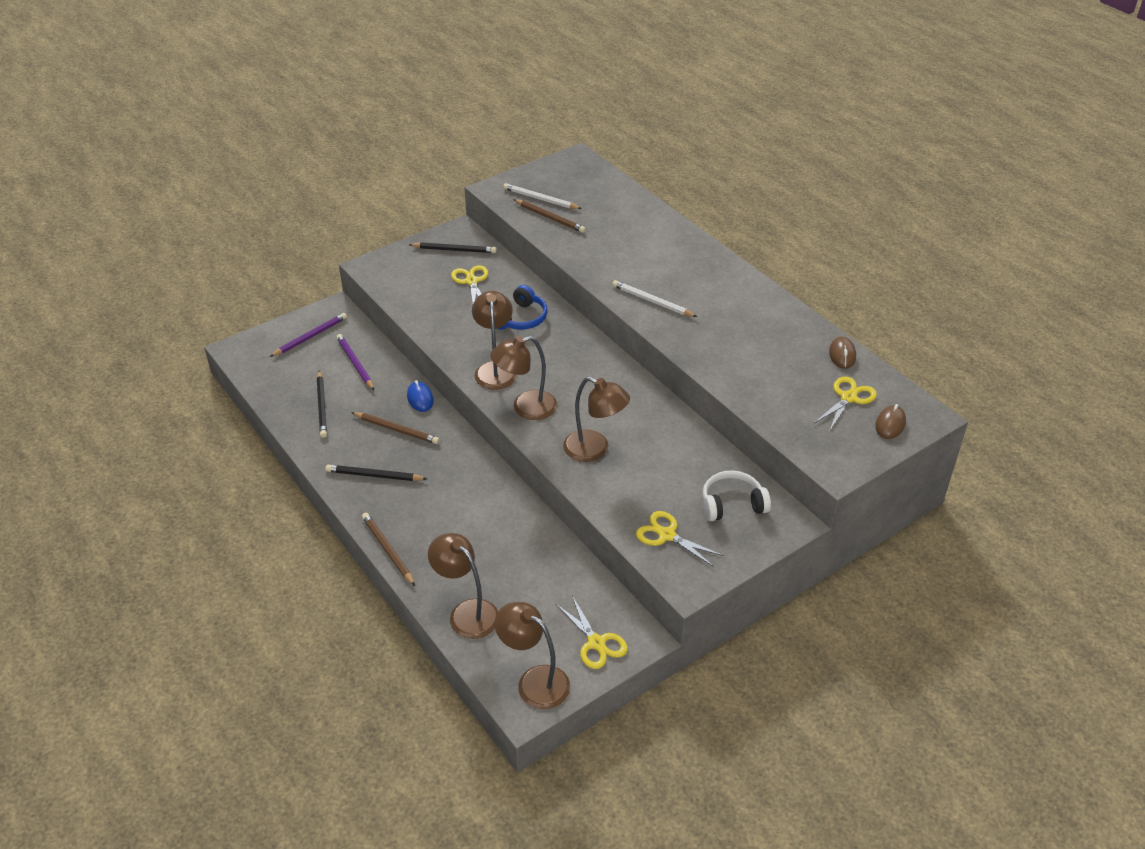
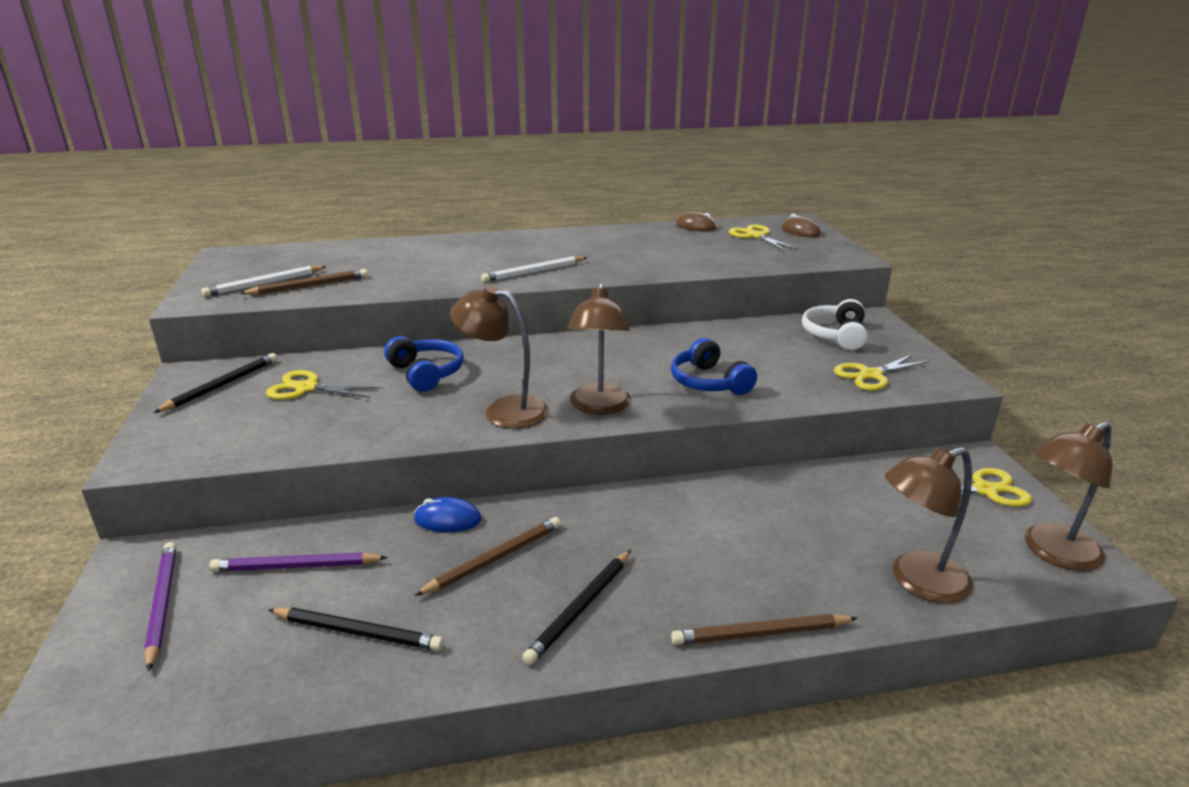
camera: 65 degrees left, 15 degrees down
brown lamp [563,377,630,462] -> blue headphones [671,338,757,395]

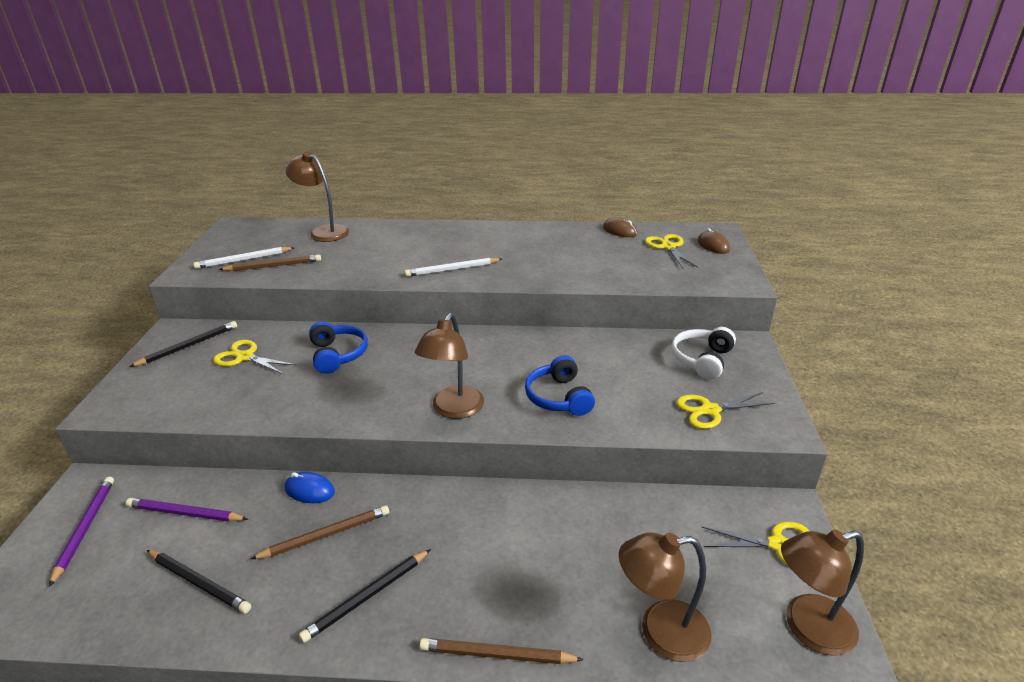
camera: 15 degrees right, 5 degrees up
brown lamp [450,285,548,429] -> brown lamp moved to [286,151,349,242]

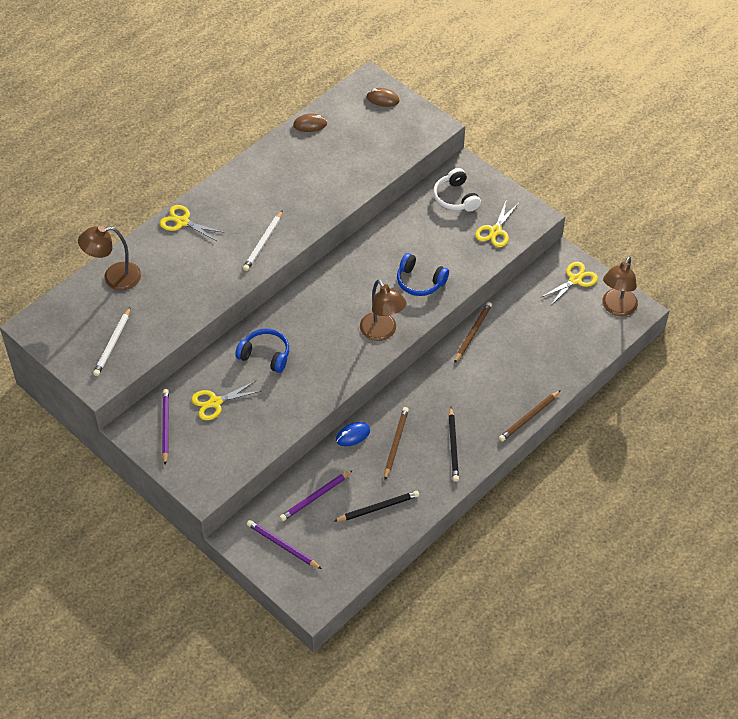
camera: 50 degrees left, 20 degrees up
black pencil [129,321,237,367] -> purple pencil [162,389,169,465]
brown pencil [219,254,321,271] -> brown pencil moved to [454,302,492,363]
brown lamp [619,532,712,662] -> none
yellow scissors [645,234,699,268] -> yellow scissors moved to [160,205,225,241]

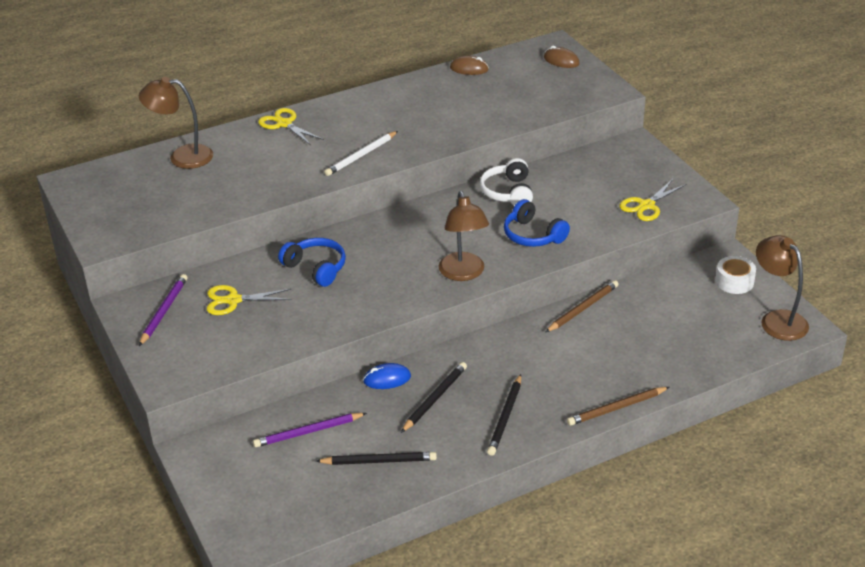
camera: 20 degrees right, 15 degrees down
white pencil [93,307,131,376] -> none
purple pencil [247,520,322,569] -> none
brown pencil [384,407,409,480] -> black pencil [401,362,467,433]
white headphones [433,168,481,212] -> white headphones moved to [480,158,533,206]
yellow scissors [540,262,598,306] -> white tape [715,256,756,294]
brown lamp [602,256,638,316] -> brown lamp turned 105 degrees clockwise [756,235,809,341]

